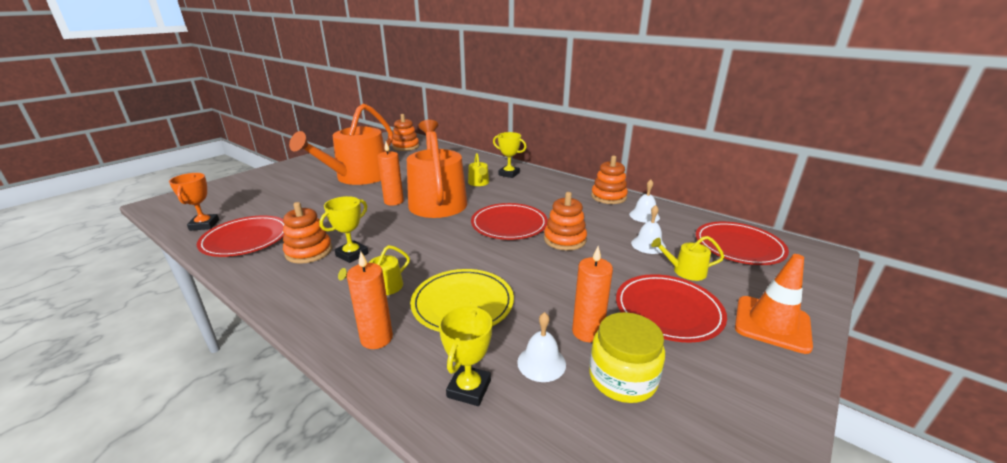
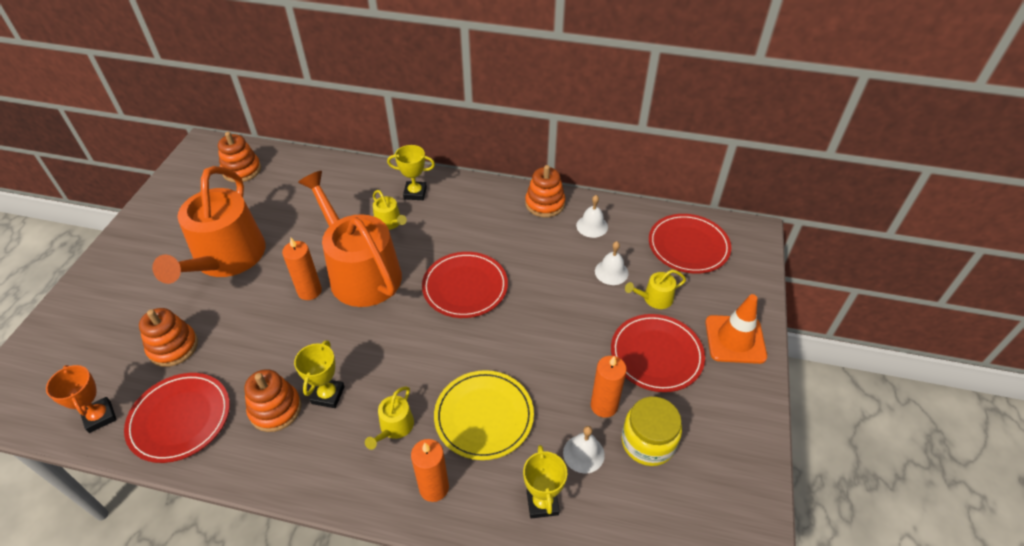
camera: 25 degrees left, 20 degrees up
orange stacking toy [544,192,587,250] -> orange stacking toy moved to [139,308,198,367]

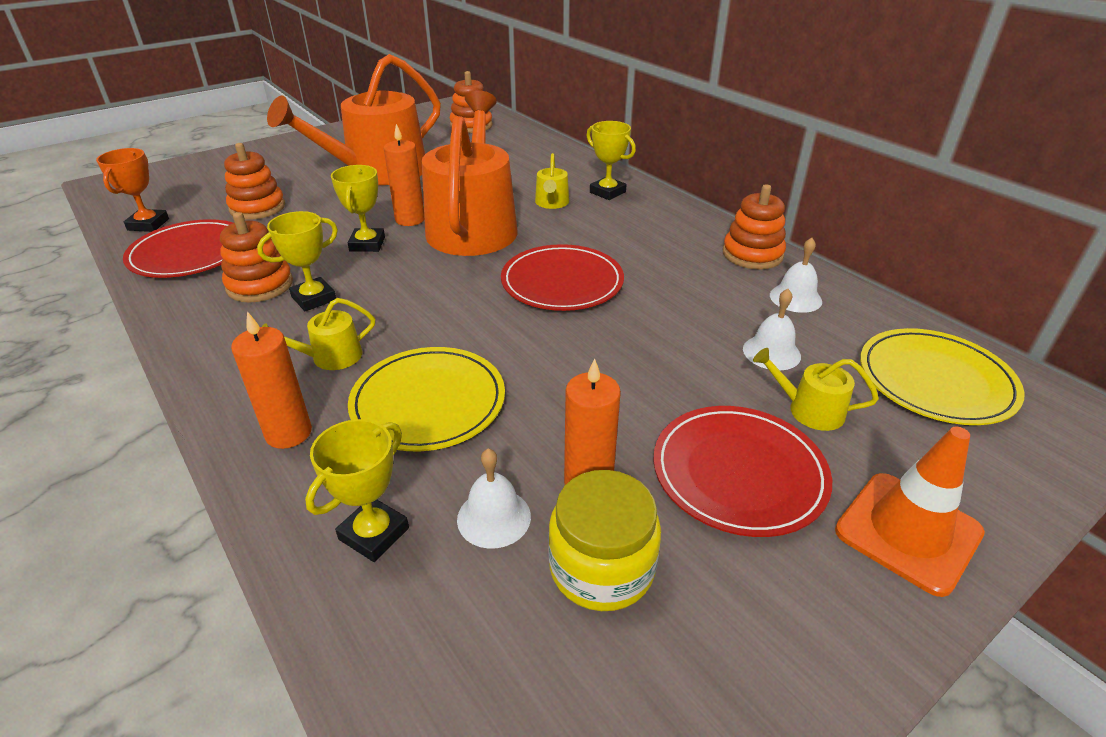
camera: 40 degrees right, 10 degrees down
red plate [649,214,731,274] -> yellow plate [860,328,1025,425]
none -> yellow trophy [331,165,385,252]

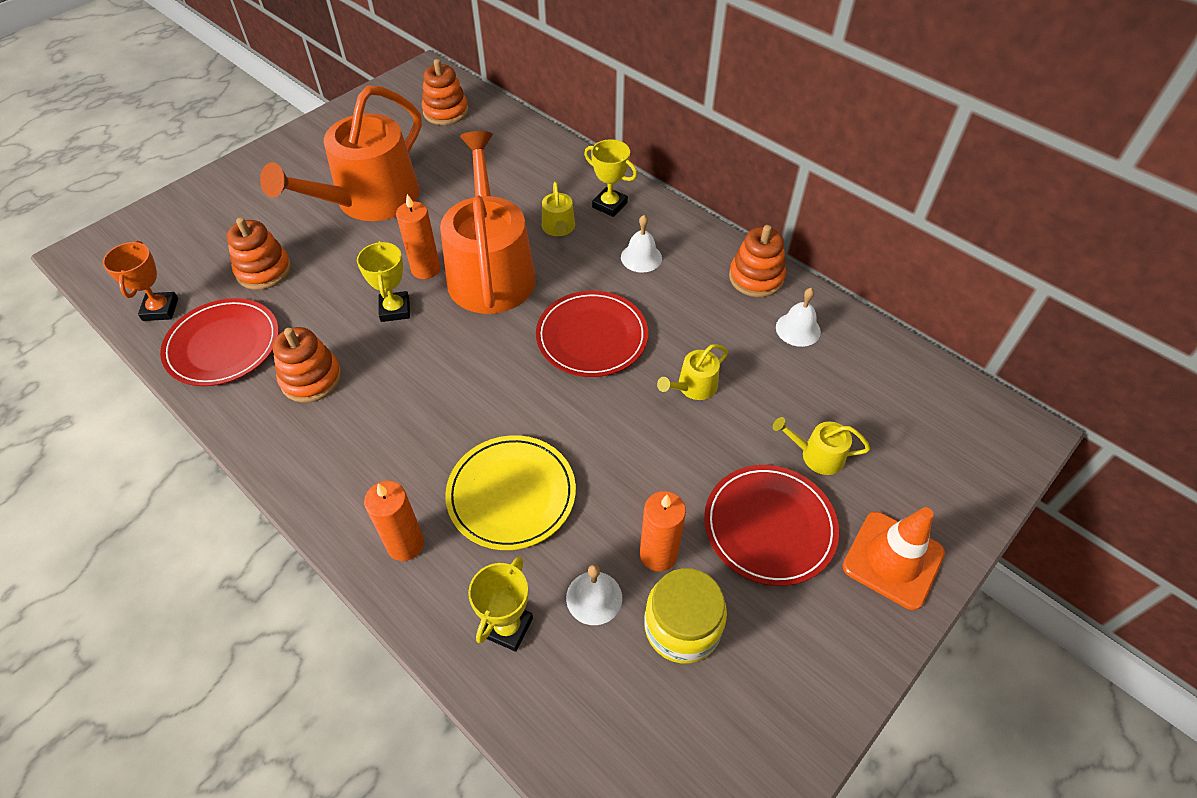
camera: 10 degrees left, 15 degrees up
yellow trophy [257,211,338,311] -> none
yellow watering can [262,298,375,370] -> yellow watering can moved to [657,344,728,400]
white bell [743,289,801,370] -> white bell moved to [621,215,662,273]
yellow plate [860,328,1025,425] -> none

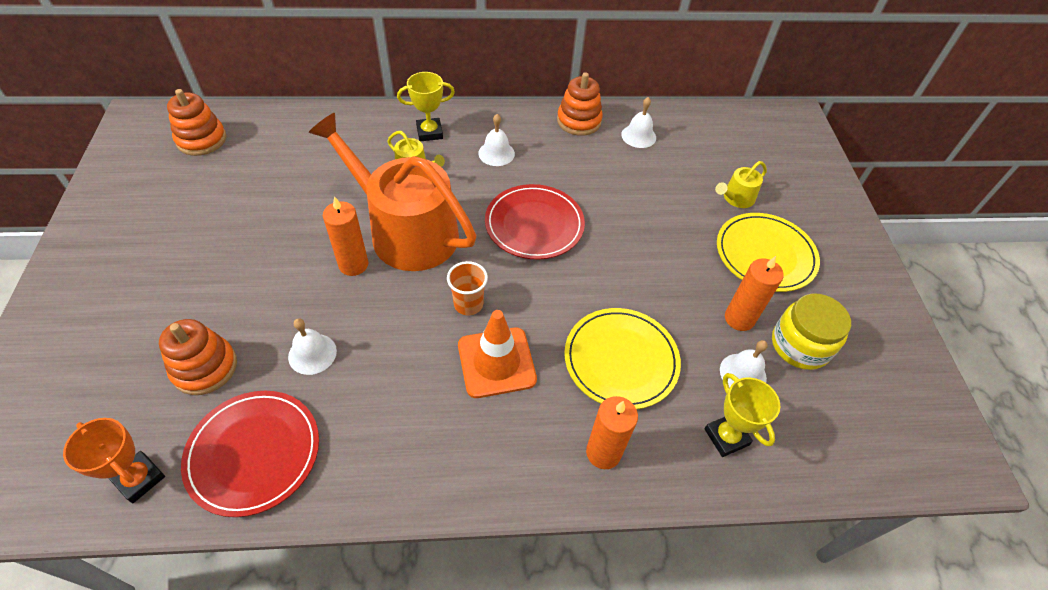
camera: 50 degrees left, 0 degrees up
orange watering can [260,85,422,221] -> none
orange stacking toy [273,327,342,403] -> none
yellow trophy [357,241,410,322] -> none
yellow watering can [657,344,728,400] -> none
red plate [704,465,839,586] -> yellow plate [717,213,820,292]
orange traffic cone [842,507,945,610] -> orange traffic cone moved to [458,310,537,398]
none -> white bell [288,318,337,375]
none -> orange cup [447,261,488,316]

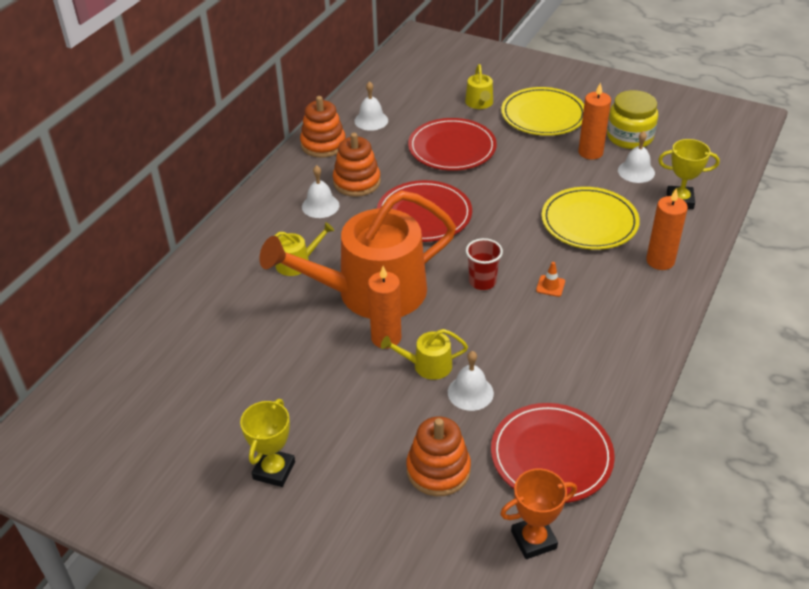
camera: 55 degrees left, 10 degrees down
orange stacking toy [167,89,226,156] -> orange stacking toy moved to [333,133,381,197]
yellow trophy [397,72,455,142] -> yellow trophy moved to [240,399,295,487]
orange cup [447,261,488,316] -> red cup [466,238,503,290]
orange traffic cone [458,310,537,398] -> orange traffic cone [536,262,565,297], size x0.41
none -> yellow watering can [381,329,468,380]
none -> red plate [408,118,497,171]

